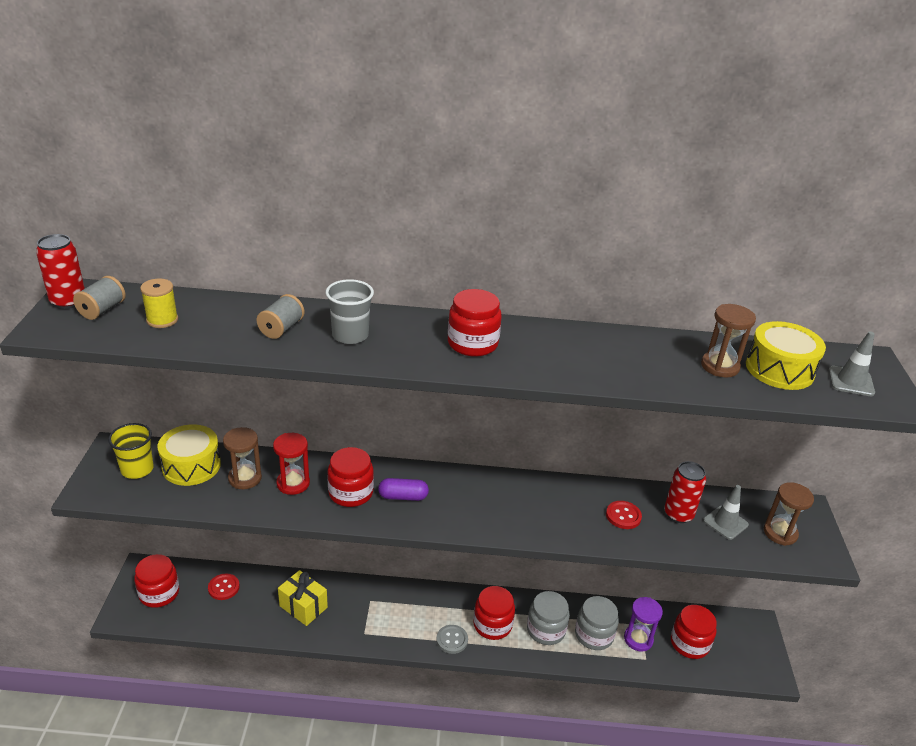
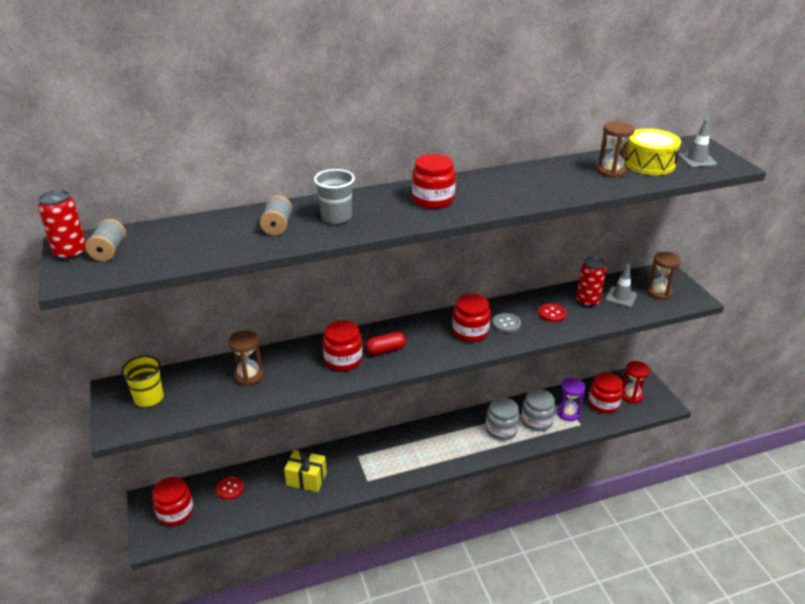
camera: 20 degrees left, 0 degrees up
yellow spool [140,279,178,328] -> none
yellow drum [158,424,221,486] -> none
red hourglass [273,433,310,495] -> red hourglass moved to [622,361,650,404]
purple capsule [378,478,429,501] -> red capsule [365,332,406,355]
grey button [436,625,468,654] -> grey button moved to [492,313,521,333]
red jar [473,586,515,640] -> red jar moved to [452,294,491,342]

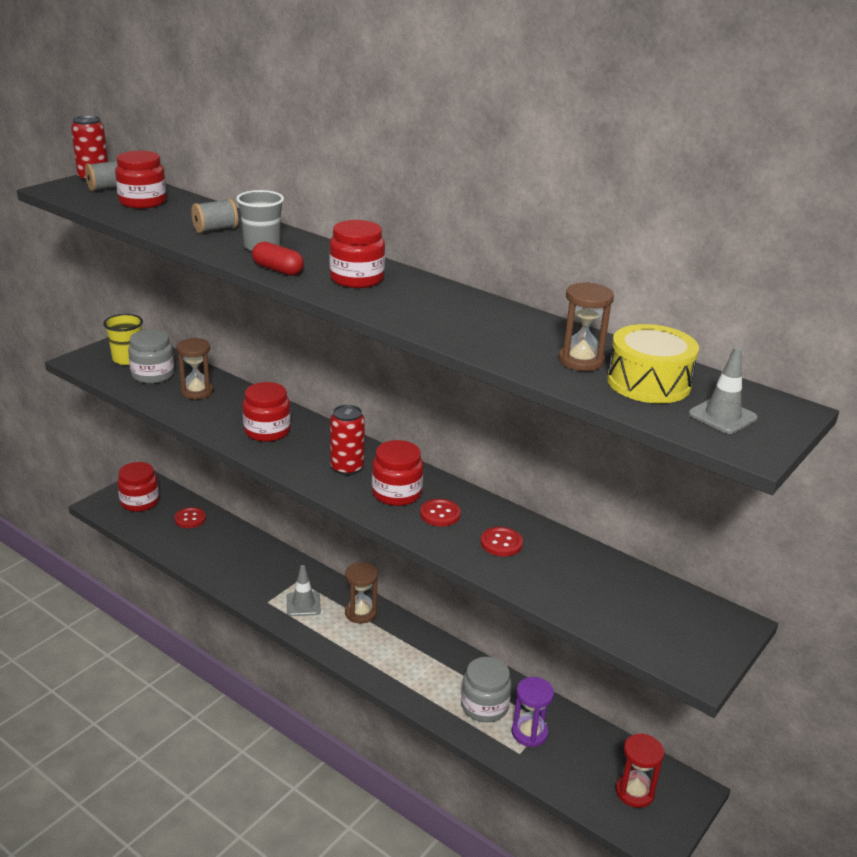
camera: 55 degrees right, 5 degrees down
yellow gift [284,448,327,492] -> none
red capsule [365,332,406,355] -> red capsule moved to [252,242,304,276]
grey jar [486,397,520,440] -> grey jar moved to [128,329,175,384]
grey button [492,313,521,333] -> red button [420,499,461,527]
red can [576,257,606,307] -> red can moved to [330,405,365,475]
red jar [589,372,623,413] -> red jar moved to [115,151,166,209]
grey traffic cone [606,264,637,307] -> grey traffic cone moved to [287,565,321,616]
brown hourglass [647,252,681,300] -> brown hourglass moved to [345,562,378,624]

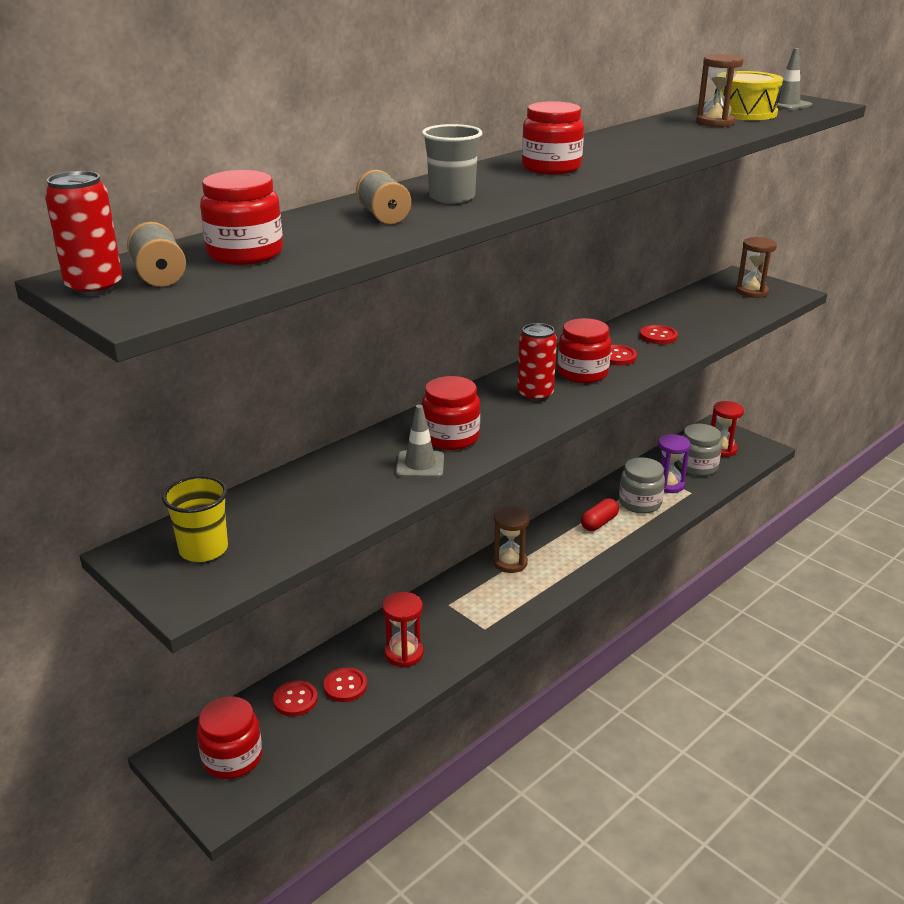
camera: 80 degrees left, 0 degrees up
grey jar [128,329,175,384] -> grey jar moved to [677,424,722,476]
brown hourglass [177,338,213,400] -> brown hourglass moved to [736,237,777,298]
red capsule [252,242,304,276] -> red capsule moved to [581,498,619,531]
grey traffic cone [287,565,321,616] -> grey traffic cone moved to [396,405,444,478]
none -> red button [323,667,367,702]
none -> red hourglass [382,592,424,667]

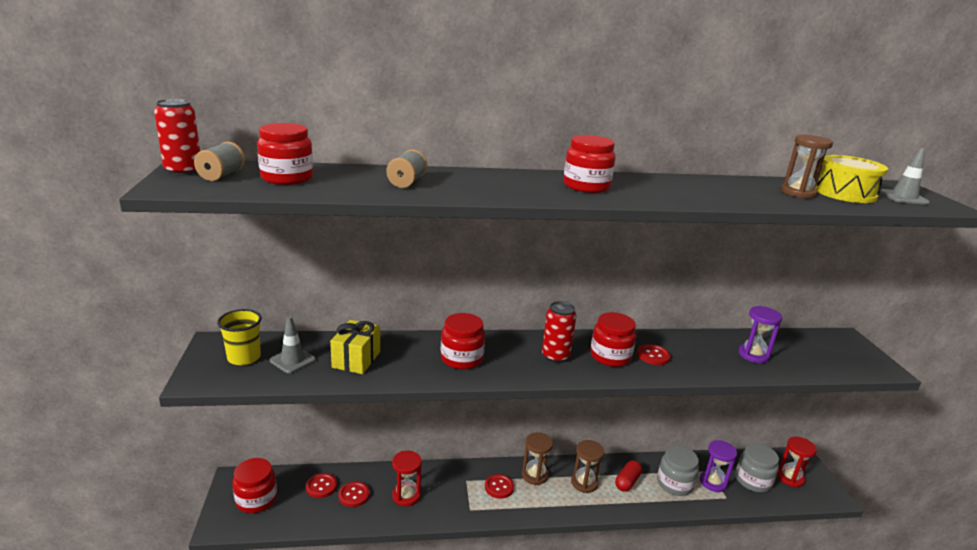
camera: 35 degrees right, 5 degrees down
grey traffic cone [396,405,444,478] -> grey traffic cone moved to [270,316,316,374]
grey cup [422,124,483,204] -> none
red capsule [581,498,619,531] -> red capsule turned 45 degrees counterclockwise [615,460,642,492]
red button [640,325,678,344] -> red button moved to [485,474,514,499]
brown hourglass [736,237,777,298] -> brown hourglass moved to [571,440,604,493]
none -> yellow gift [330,320,380,374]
none -> purple hourglass [738,306,782,363]

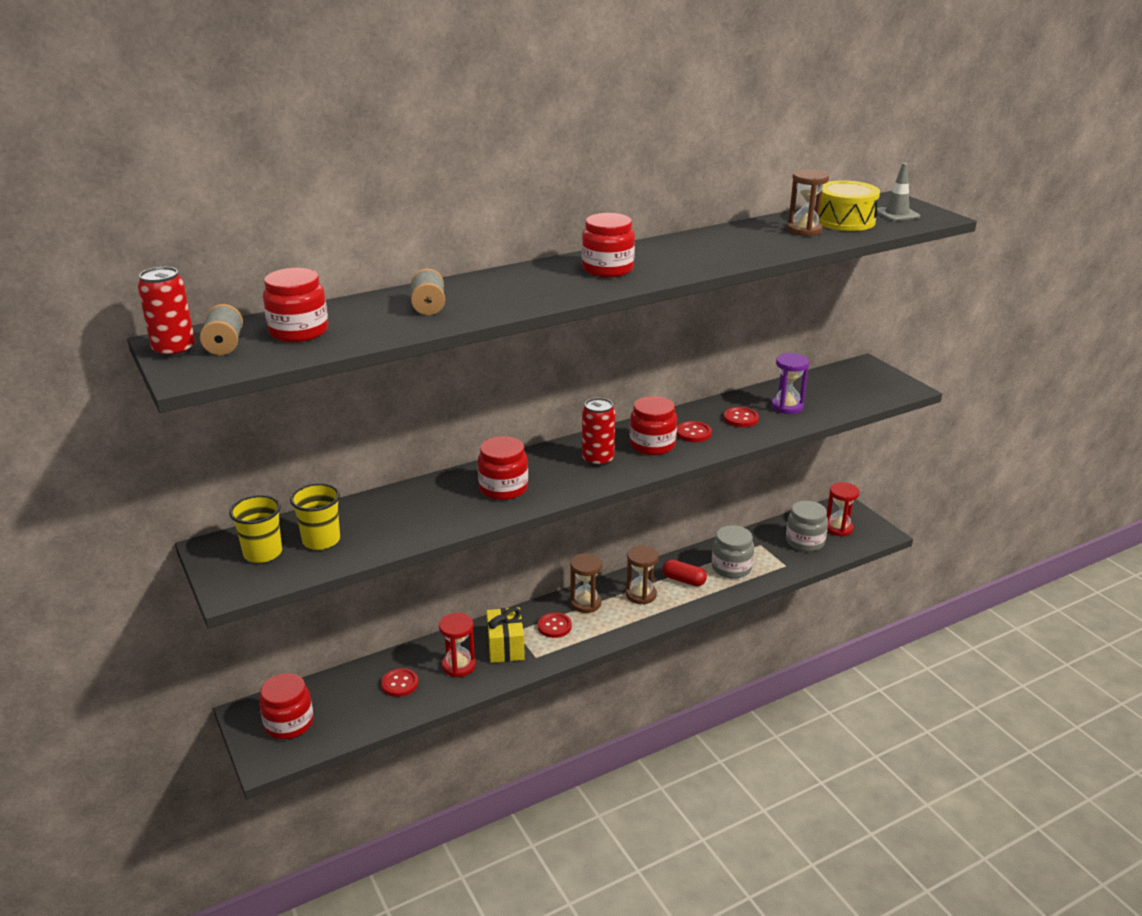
camera: 20 degrees left, 5 degrees up
grey traffic cone [270,316,316,374] -> yellow cup [290,483,340,550]
red button [306,473,337,498] -> red button moved to [724,407,759,427]
yellow gift [330,320,380,374] -> yellow gift moved to [486,607,525,663]
red capsule [615,460,642,492] -> red capsule turned 75 degrees counterclockwise [663,559,707,586]
purple hourglass [700,440,737,492] -> none

